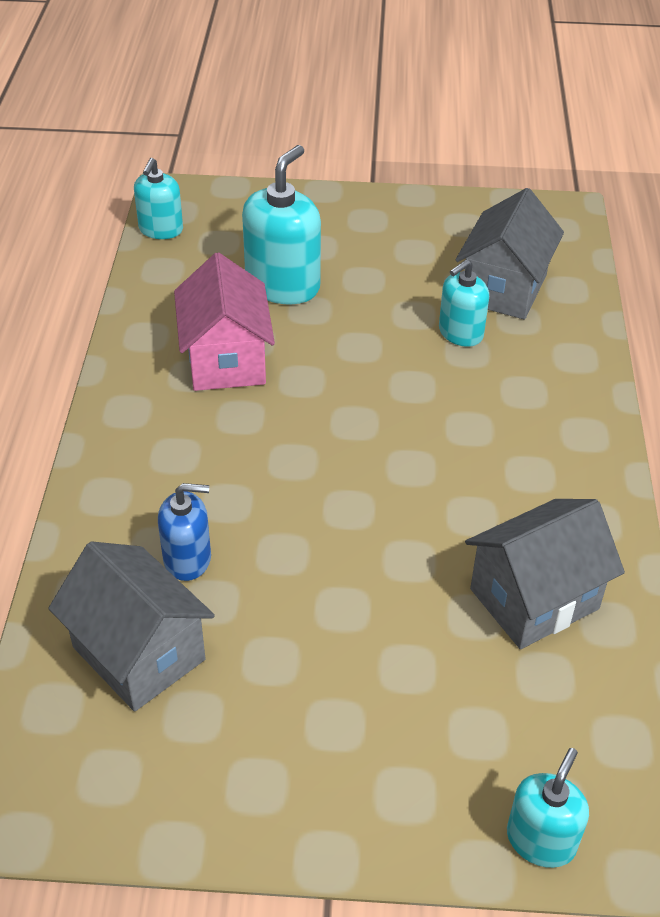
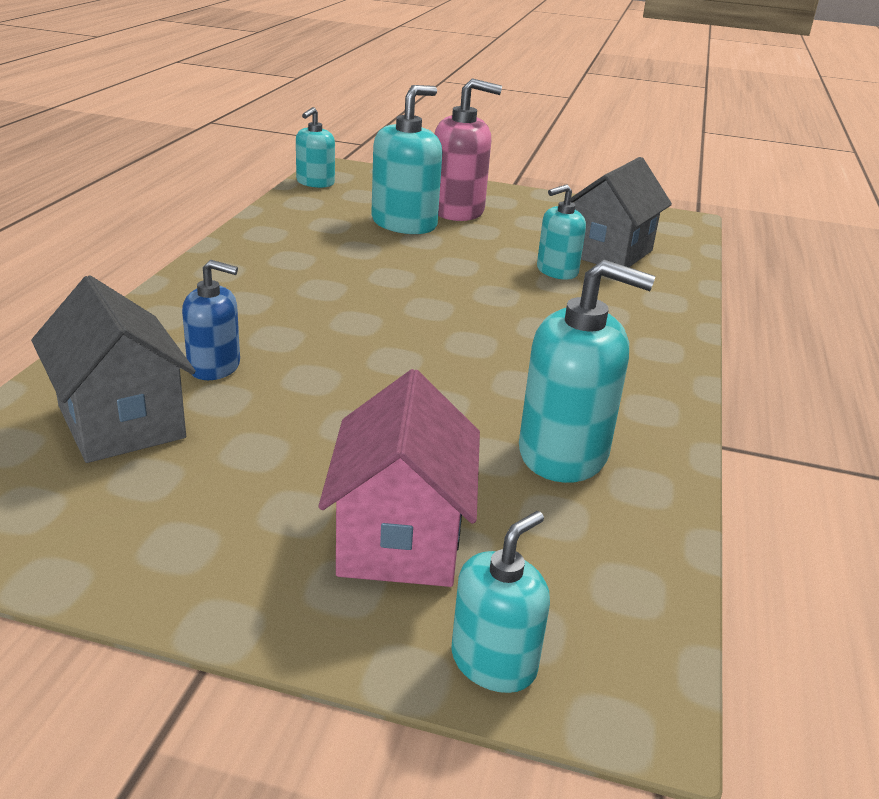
camera: 10 degrees right, 15 degrees down
pink house [174,252,275,391] -> pink house moved to [318,369,480,587]
grey house [465,499,625,649] -> turquoise soap dispenser [519,259,656,483]
none -> pink soap dispenser [435,78,502,221]

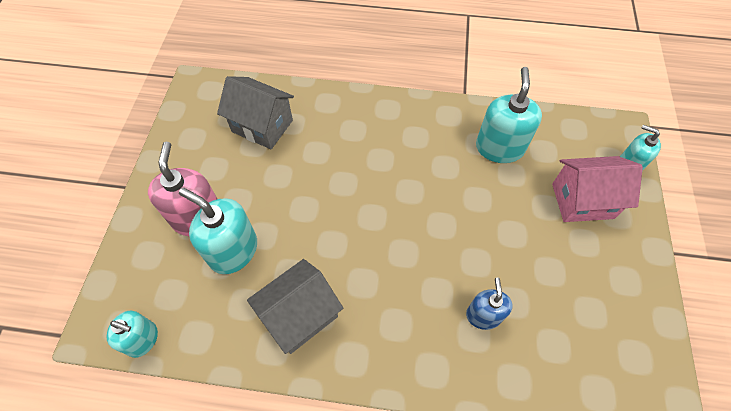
camera: 95 degrees left, 30 degrees up
grey house [31,275,196,463] -> grey house moved to [247,259,343,354]
turquoise soap dispenser [537,184,586,280] -> none

